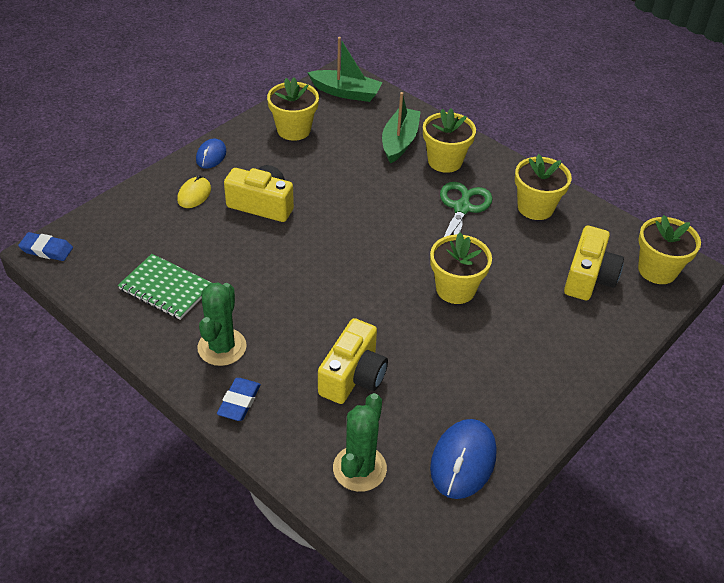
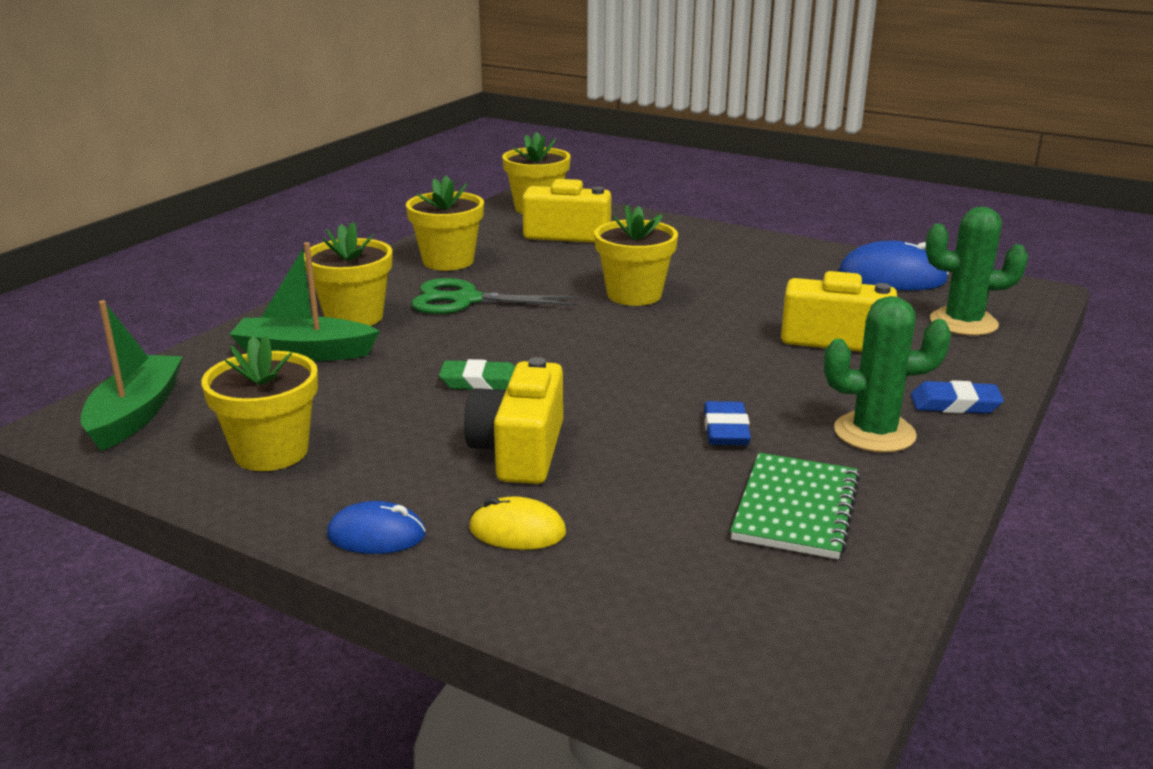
camera: 100 degrees left, 20 degrees down
blue eraser [18,232,73,261] -> blue eraser moved to [704,401,751,445]
none -> green eraser [439,359,515,390]

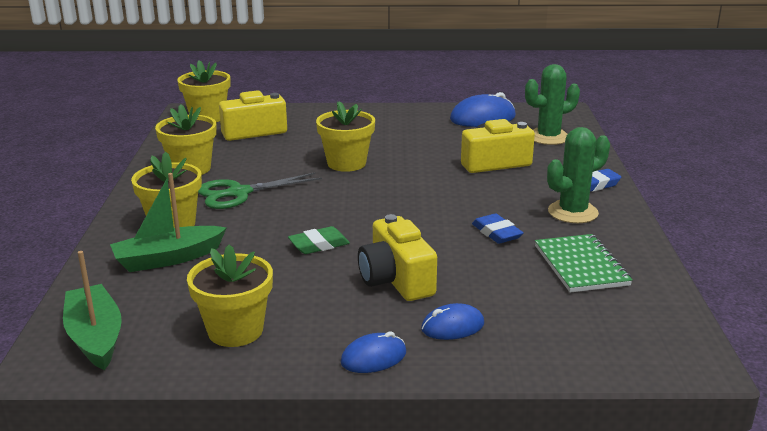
camera: 30 degrees left, 0 degrees up
yellow mouse [469,496,566,550] -> blue mouse [421,303,484,340]

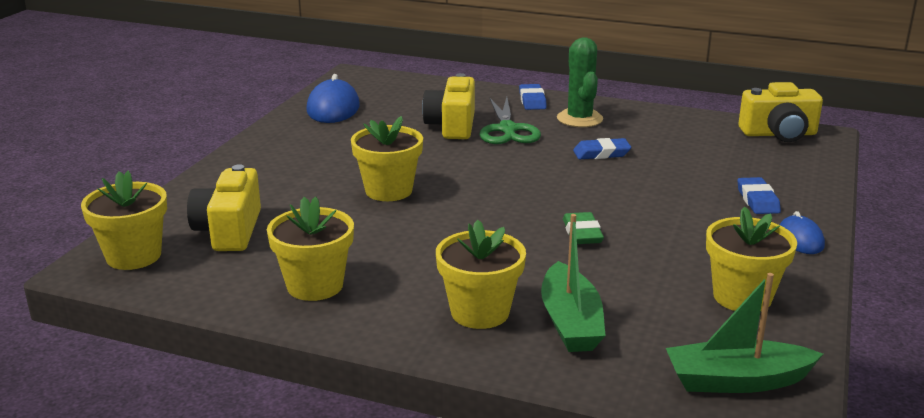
camera: 70 degrees left, 0 degrees up
green scissors [198,172,322,209] -> green scissors moved to [479,97,541,144]
yellow camera [358,214,437,301] -> yellow camera moved to [738,82,823,142]
blue mouse [421,303,484,340] -> blue eraser [737,177,781,214]
green cactus [525,64,580,145] -> none
green notebook [535,234,633,293] -> none

